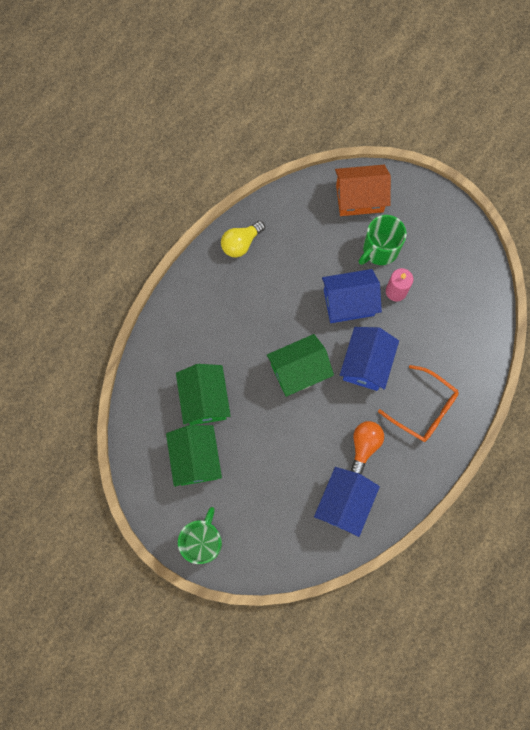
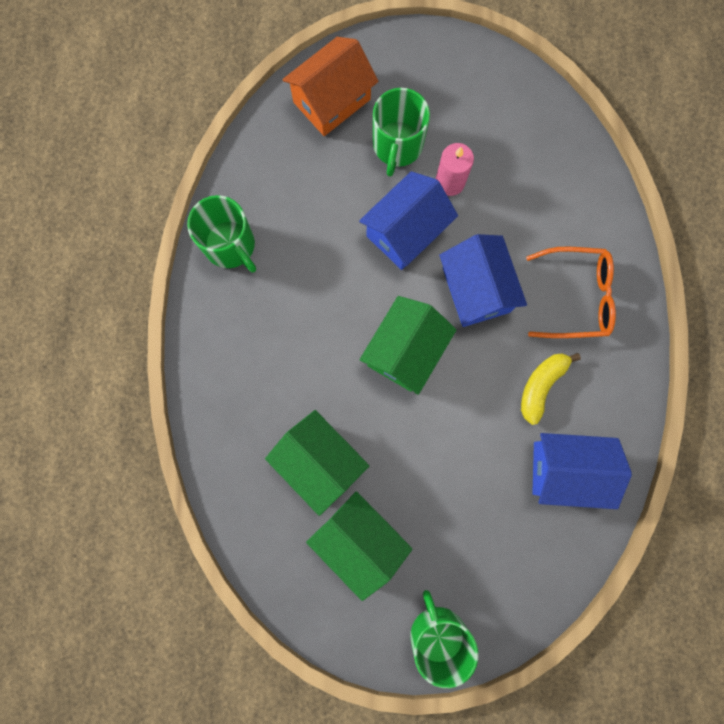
camera: 35 degrees left, 5 degrees up
yellow light bulb [221,221,265,257] -> green mug [187,195,256,273]
blue house [314,467,380,537] -> blue house turned 75 degrees counterclockwise [532,433,632,509]
orange light bulb [351,421,384,474] -> yellow banana [521,353,581,425]

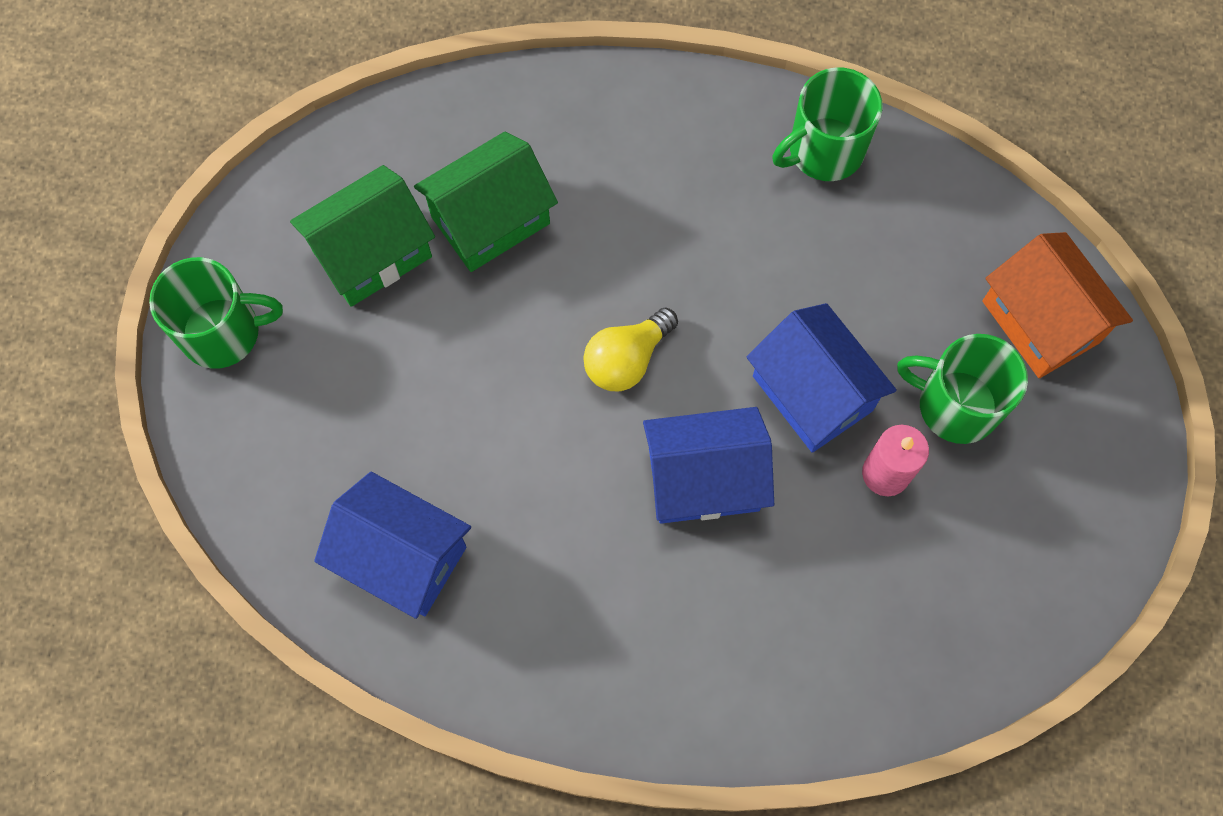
camera: 100 degrees right, 10 degrees down
green house [359,296,457,395] -> yellow light bulb [583,308,678,391]
yellow banana [521,353,581,425] -> none
orange glasses [526,247,616,338] -> none
blue house [532,433,632,509] -> blue house turned 75 degrees counterclockwise [314,472,471,619]

